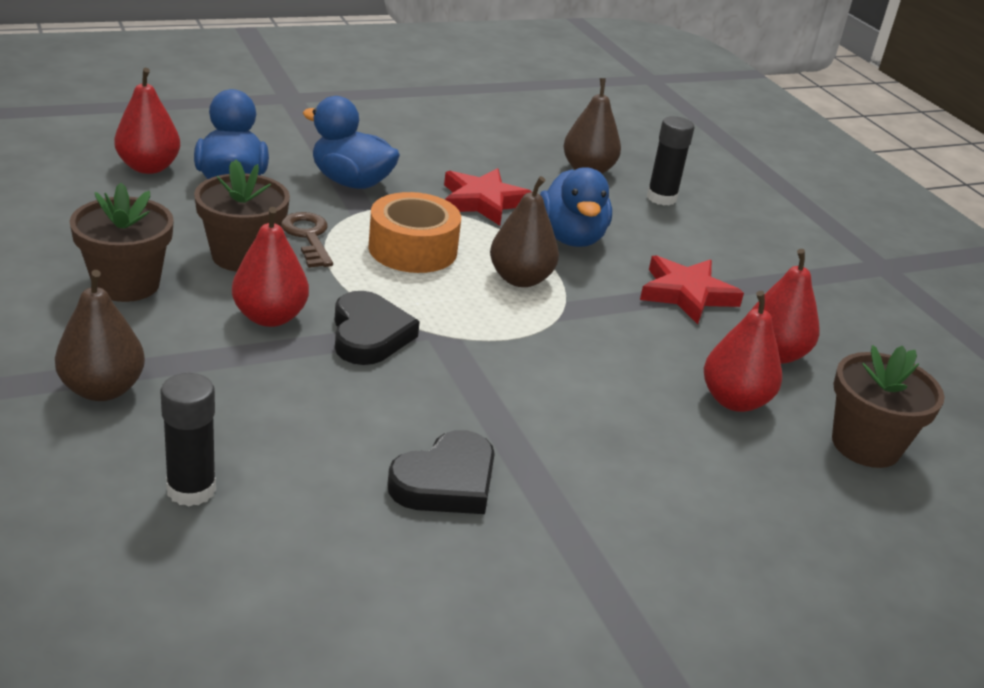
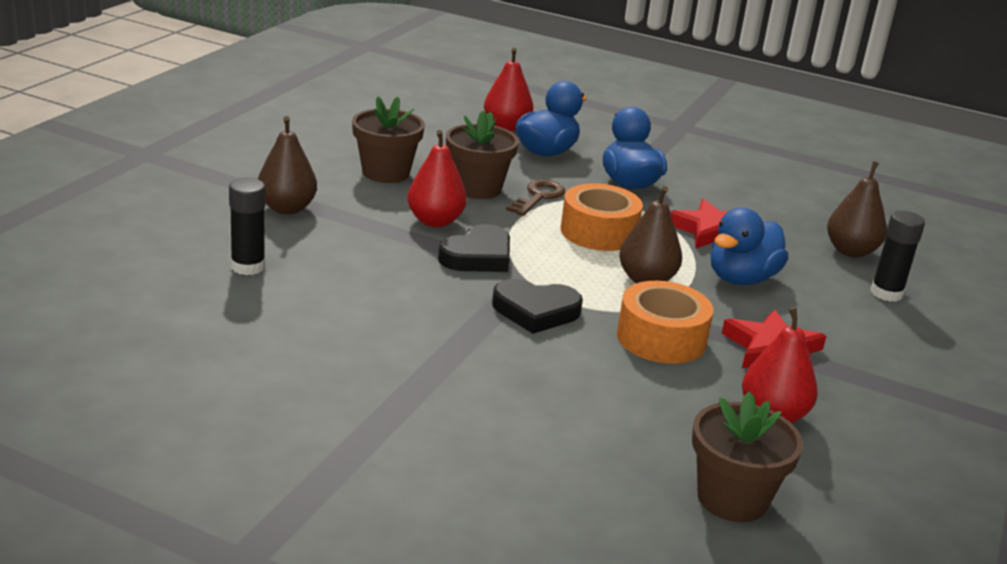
camera: 50 degrees right, 5 degrees down
black heart [387,430,495,514] -> black heart moved to [492,279,583,334]
red pear [704,291,782,412] -> none
none -> orange tape [617,281,713,364]

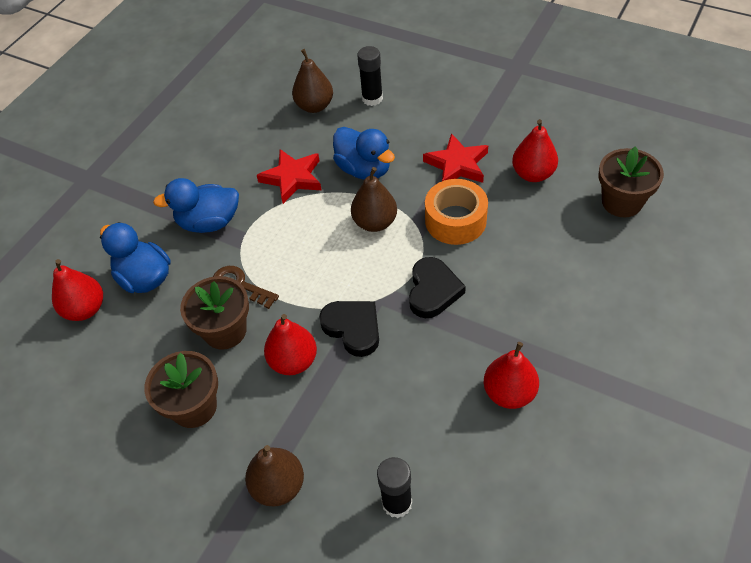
camera: 80 degrees left, 25 degrees up
orange tape [561,183,643,251] -> none
none -> red pear [484,342,539,409]

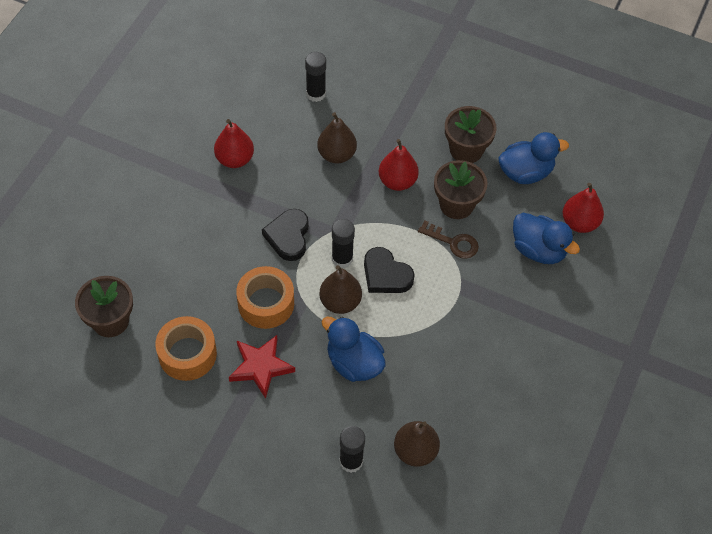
camera: 170 degrees right, 5 degrees up
blue duck [153,178,239,233] -> blue duck moved to [498,132,569,184]
brown pear [245,445,304,506] -> brown pear moved to [317,112,357,164]
red star [257,149,322,204] -> none
black heart [319,301,379,357] -> black heart moved to [364,247,415,293]
red pear [512,119,558,182] -> orange tape [155,316,217,381]
none -> black glue stick [332,219,355,268]

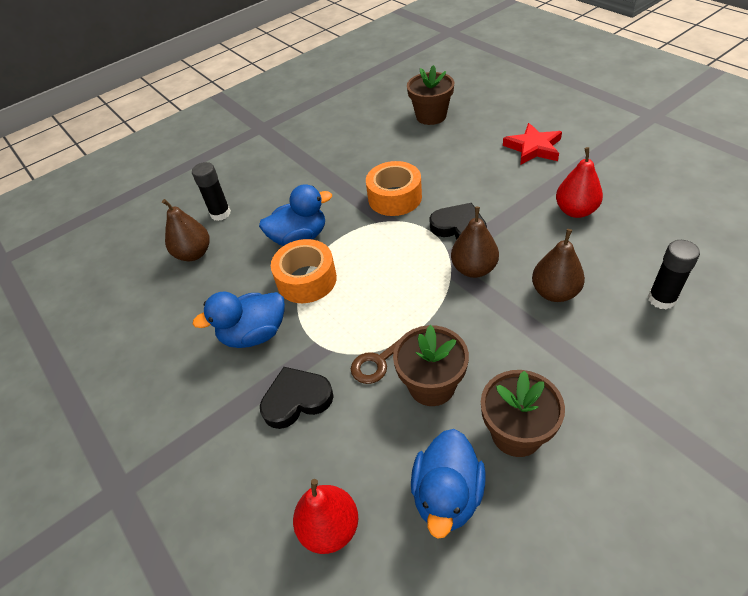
camera: 125 degrees right, 10 degrees down
orange tape [155,316,217,381] -> orange tape moved to [271,239,337,303]
red star [229,335,295,399] -> red star moved to [503,123,562,165]
brown pear [319,265,362,314] -> brown pear moved to [451,207,499,278]
black glue stick [332,219,355,268] -> none
black heart [364,247,415,293] -> black heart moved to [260,367,334,429]
red pear [379,139,419,191] -> none
blue duck [513,213,580,264] -> blue duck moved to [192,292,285,348]

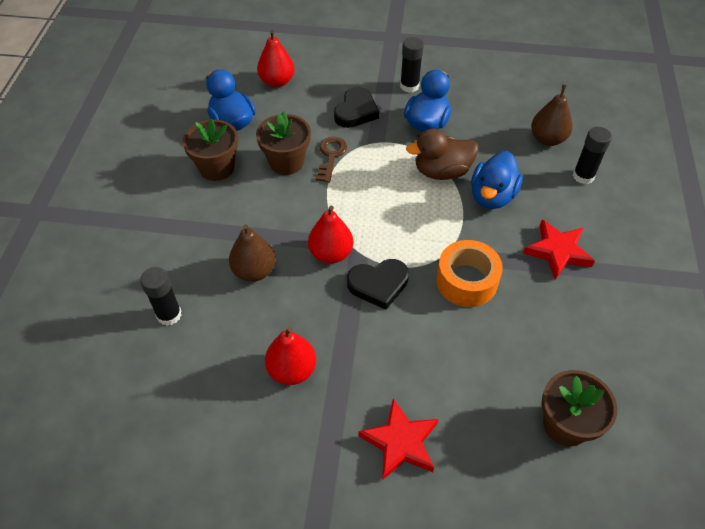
camera: 130 degrees right, 5 degrees up
orange tape [271,239,337,303] -> brown duck [406,128,478,180]
brown pear [451,207,499,278] -> red pear [308,206,353,264]
none -> black glue stick [400,37,424,93]
none -> red star [523,220,595,280]

